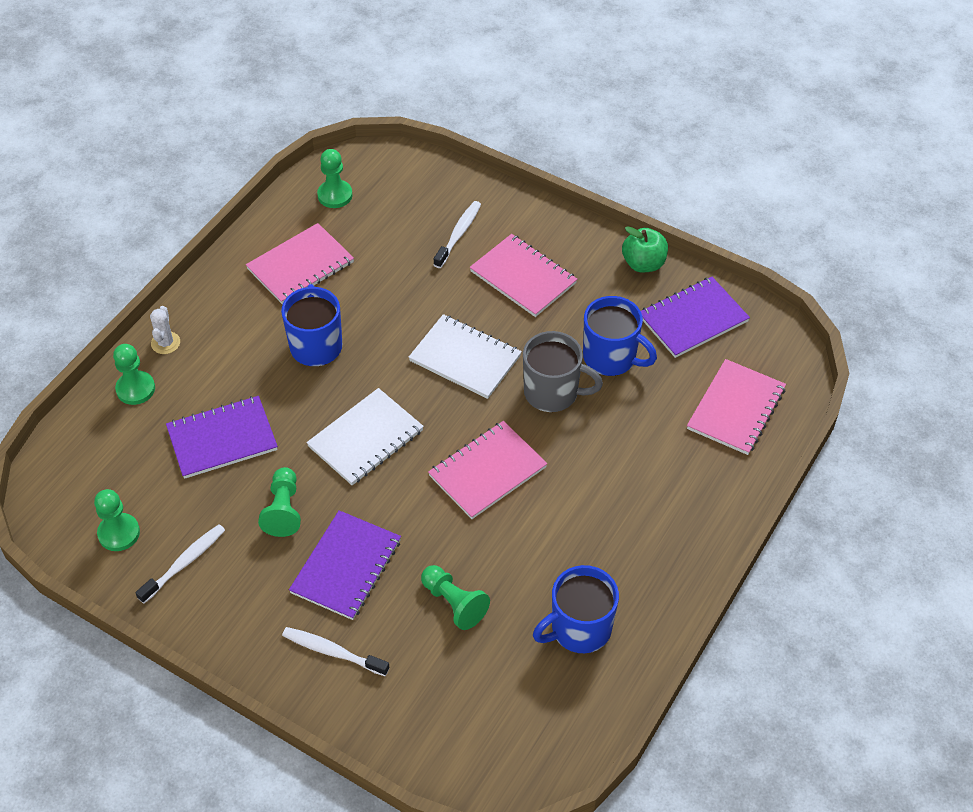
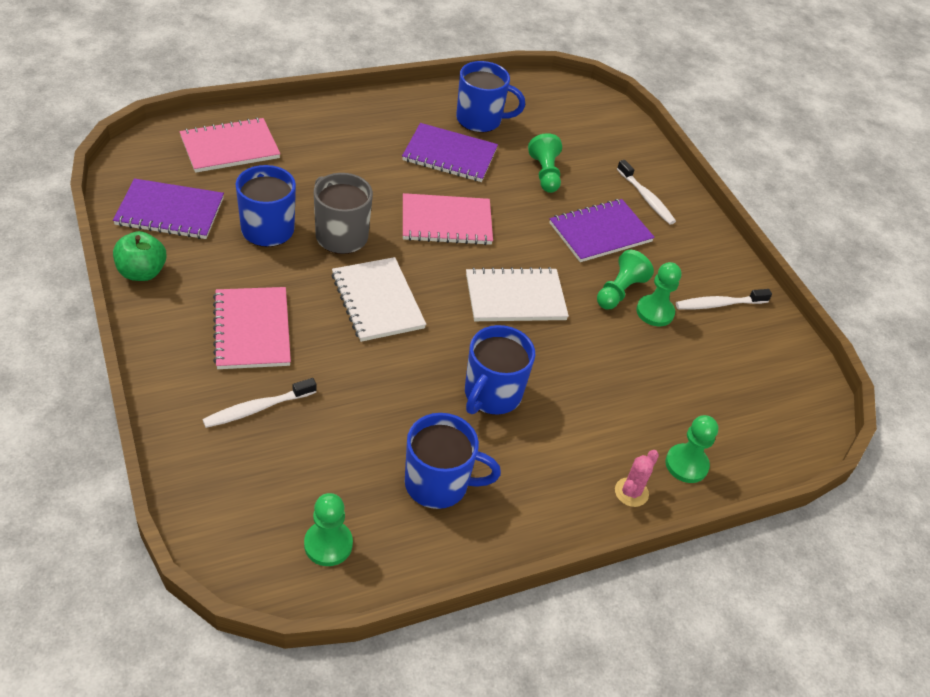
camera: 150 degrees left, 5 degrees down
green pawn [94,489,140,551] -> green pawn moved to [636,262,681,326]
white cactus [150,306,180,354] -> pink cactus [615,450,659,507]
purple notebook [166,396,278,479] -> purple notebook moved to [402,123,498,182]
pink notebook [246,223,354,304] -> blue mug [405,413,501,509]

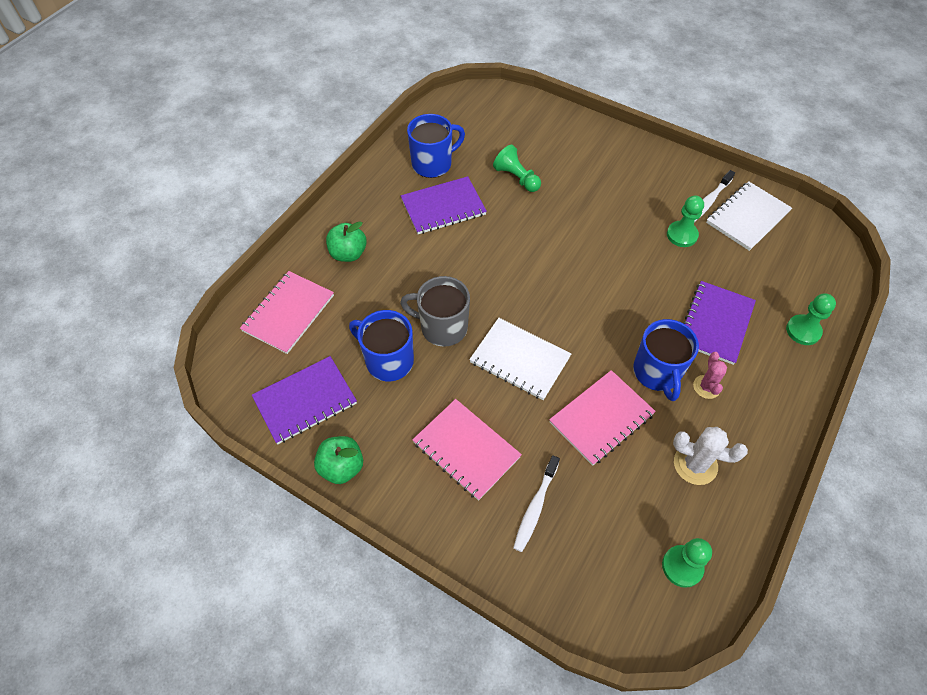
camera: 30 degrees left, 10 degrees up
pink notebook [403,193,493,245] -> pink notebook moved to [549,370,656,466]
blue mug [405,413,501,509] -> white cactus [673,427,748,485]
white notebook [466,267,569,321] -> white notebook moved to [706,181,792,251]
purple notebook [549,199,655,262] -> purple notebook moved to [683,281,756,365]
green pawn [597,250,654,310] -> none
pink cactus [615,450,659,507] -> pink cactus moved to [693,352,727,399]
white toothbrush [617,160,676,225] -> none
none -> green apple [326,221,367,262]

